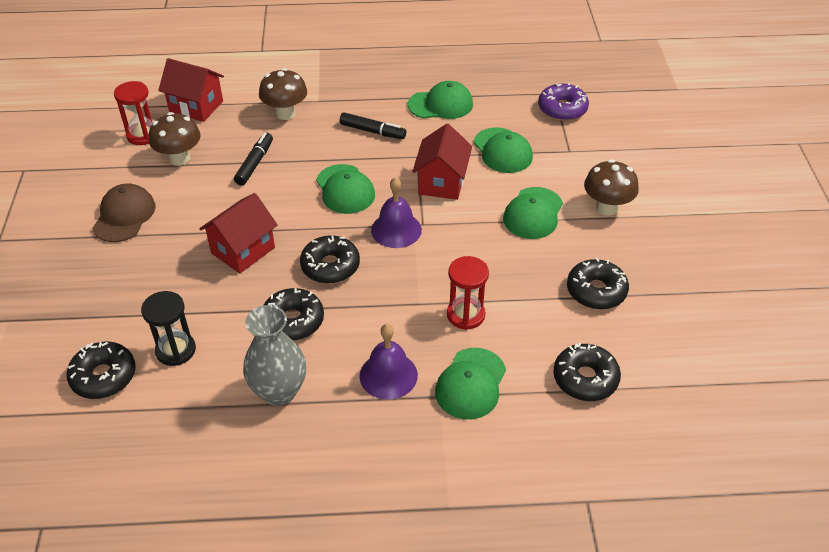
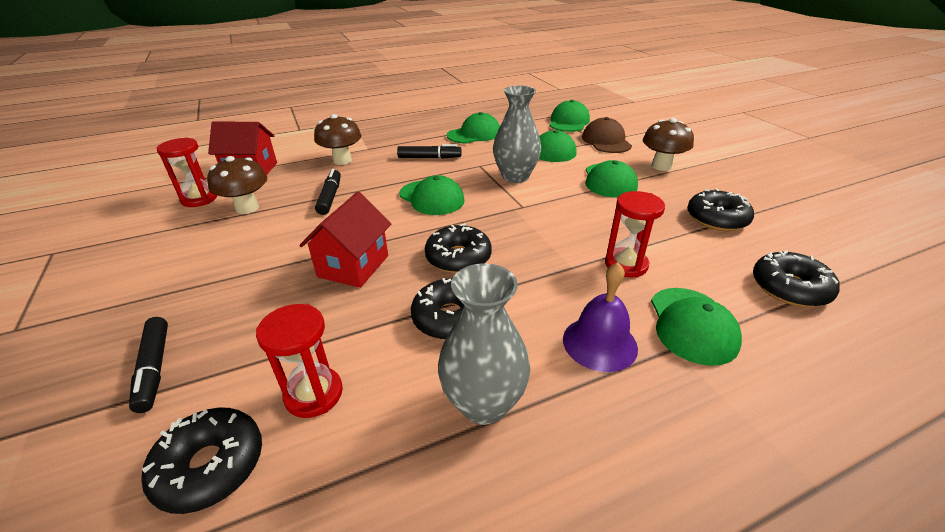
camera: 20 degrees left, 10 degrees down
brown cap [92,183,156,242] -> brown cap moved to [582,117,632,153]
black hourglass [141,291,196,366] -> red hourglass [256,304,343,418]
purple bell [371,177,422,248] -> none
red house [412,124,472,200] -> grey vase [493,86,541,183]
purple donut [538,82,589,121] -> green cap [549,100,590,132]
none -> black marker [129,317,168,413]

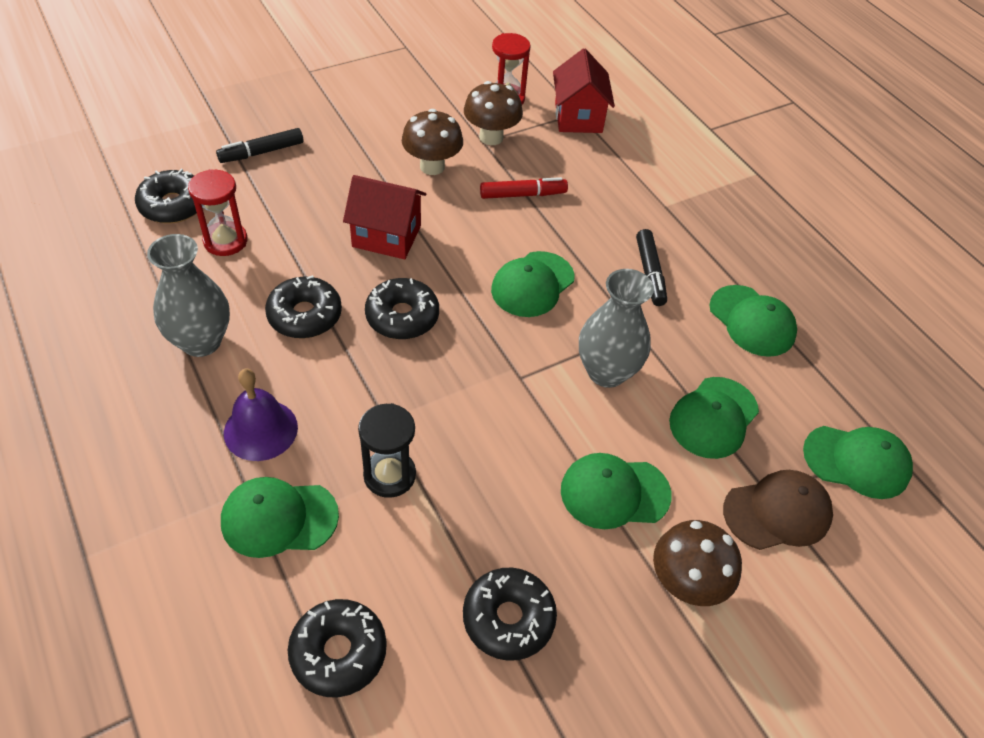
camera: 80 degrees right, 15 degrees up
brown mushroom [314,114,362,165] -> brown mushroom moved to [402,109,463,175]
black marker [315,169,341,215] -> red marker [480,177,568,199]
red hourglass [605,191,665,277] -> black hourglass [358,403,416,498]

